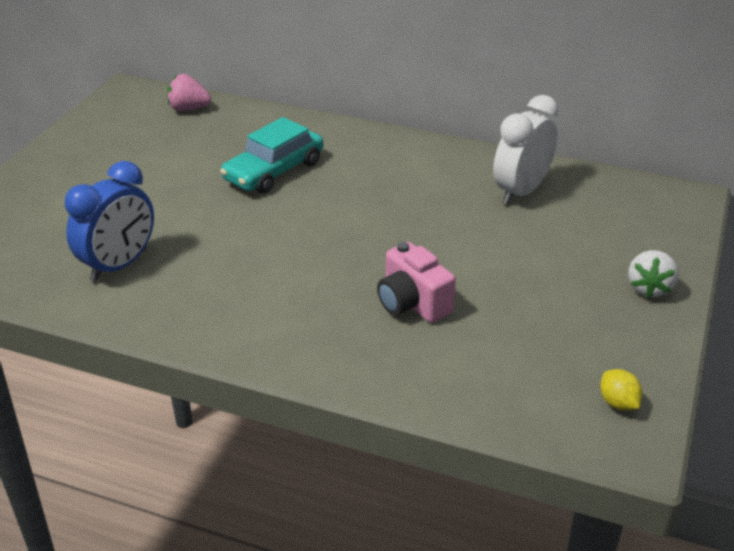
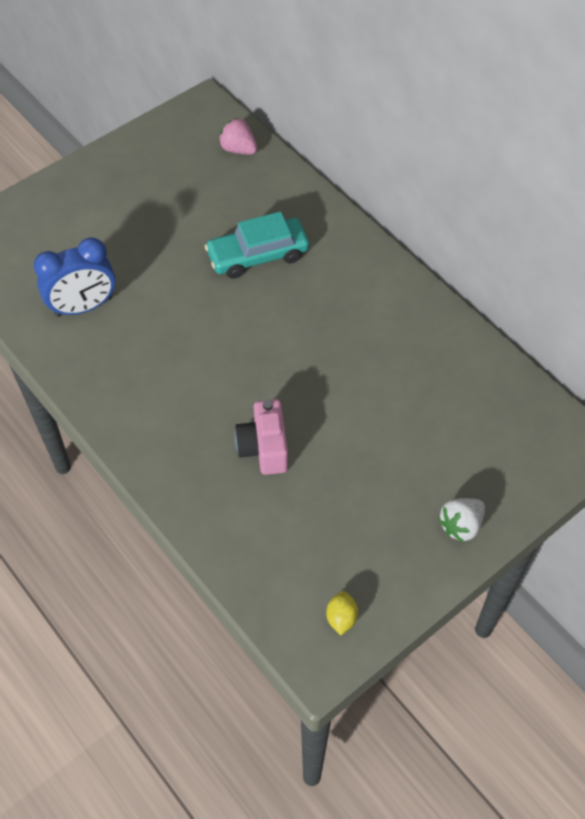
camera: 30 degrees right, 20 degrees up
white clock [493,95,559,205] -> none

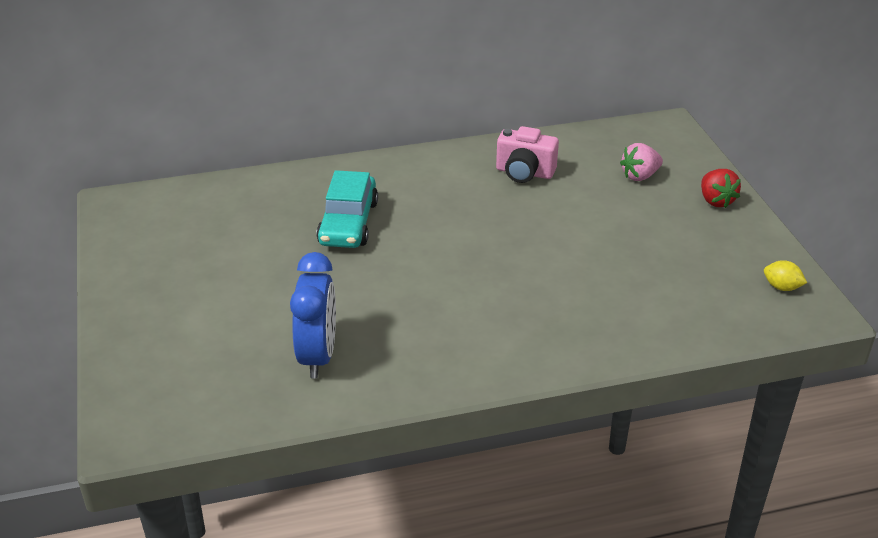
camera: 65 degrees left, 20 degrees down
pink strawberry [219,118,258,155] -> pink strawberry moved to [620,143,663,181]
pink camera [235,399,288,475] -> pink camera moved to [496,126,559,183]
white strawberry [438,498,485,543] -> red strawberry [701,169,741,208]

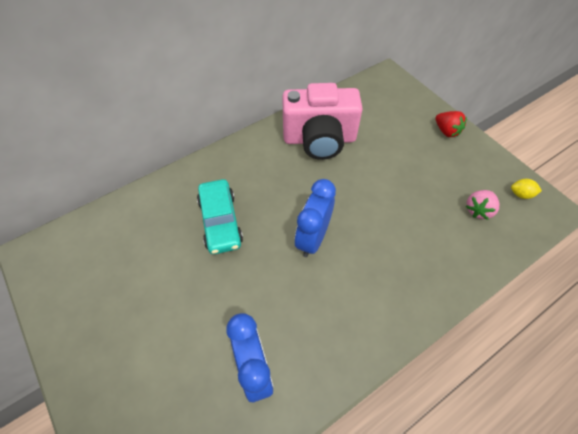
camera: 20 degrees left, 20 degrees up
pink camera [496,126,559,183] -> pink camera [282,83,363,160], size x1.80
pink strawberry [620,143,663,181] -> pink strawberry moved to [466,190,499,220]
none -> blue clock [295,179,336,257]

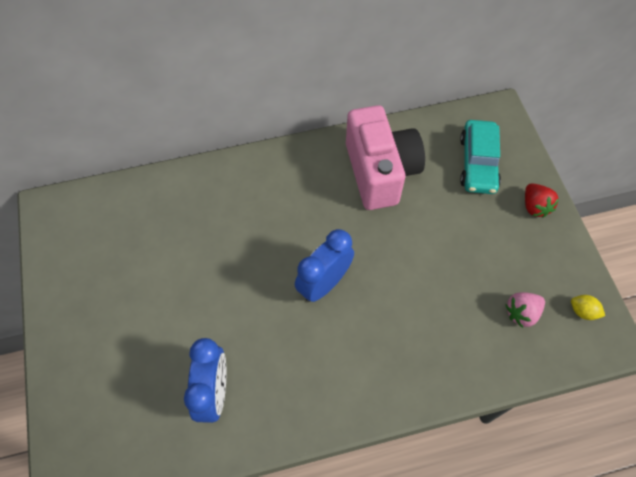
camera: 20 degrees right, 5 degrees up
turquoise car [197,179,243,254] -> turquoise car moved to [460,120,501,194]
pink camera [282,83,363,160] -> pink camera turned 120 degrees counterclockwise [346,105,425,210]

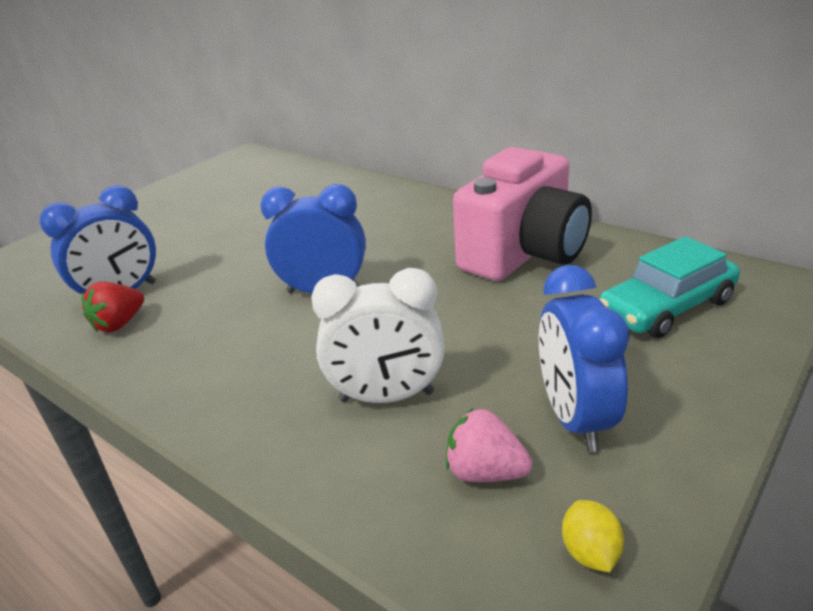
camera: 55 degrees right, 30 degrees down
red strawberry [525,183,559,218] -> red strawberry moved to [81,281,144,332]
none -> white clock [311,268,444,403]
none -> blue clock [539,265,630,452]

